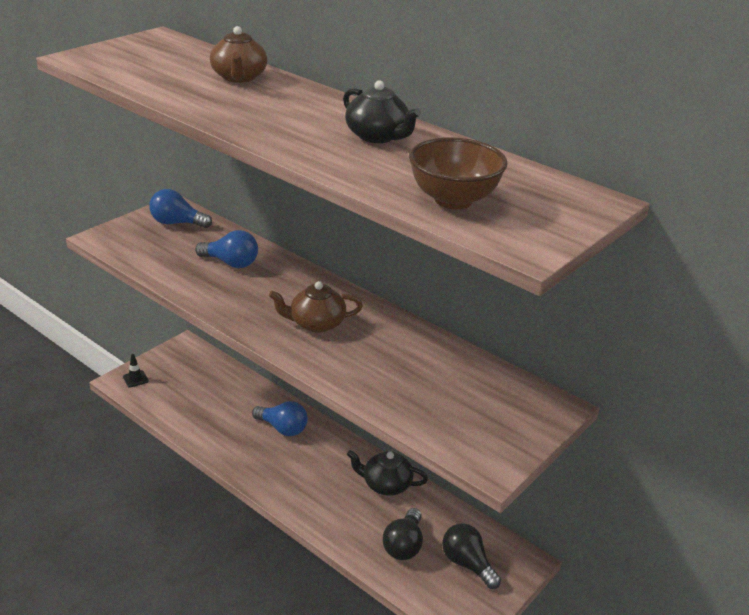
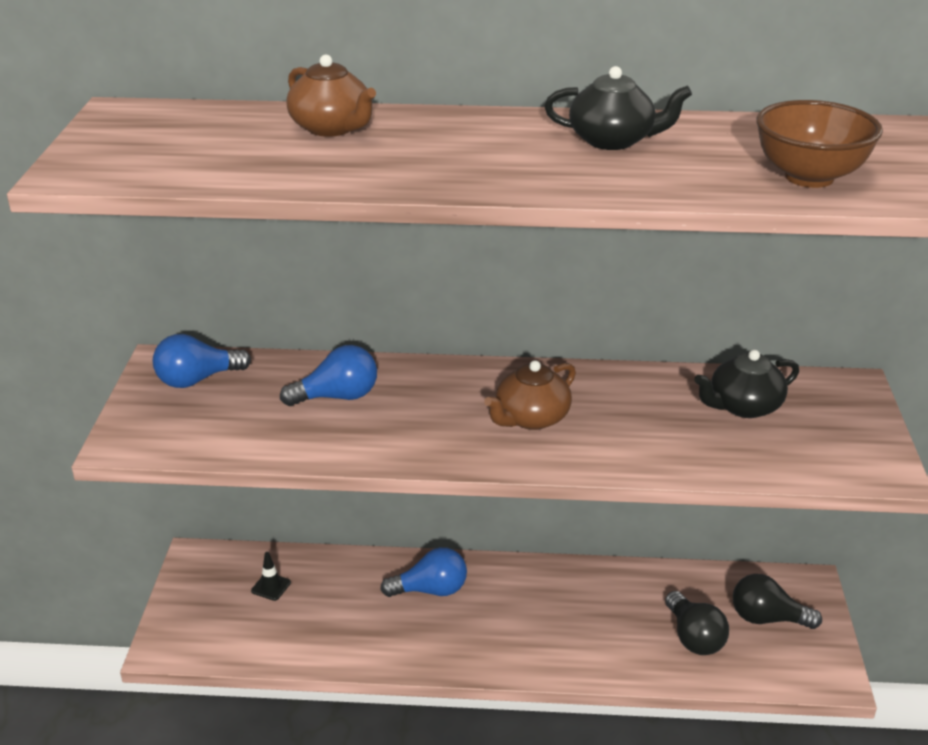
camera: 35 degrees left, 0 degrees up
black traffic cone [123,354,149,388] -> black traffic cone moved to [251,552,291,601]
black teapot [347,450,428,496] -> black teapot moved to [694,350,799,418]

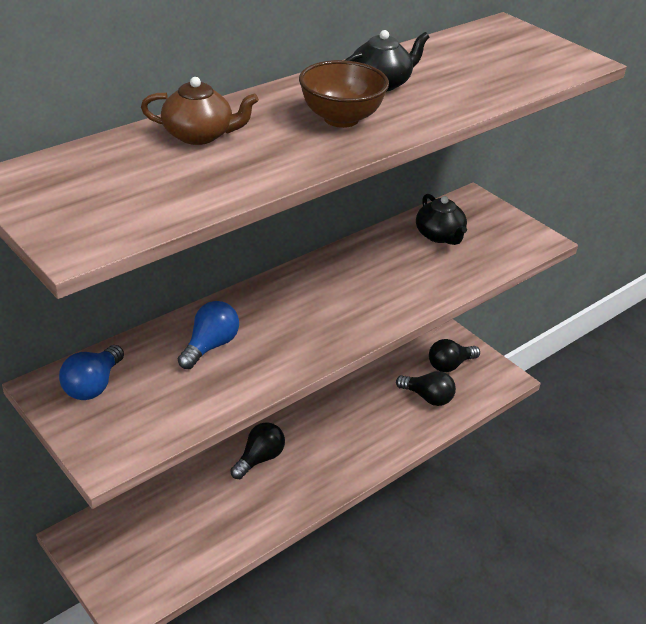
camera: 45 degrees left, 5 degrees up
black traffic cone [251,552,291,601] -> none
blue light bulb [380,547,467,597] -> black light bulb [230,422,285,479]
brown teapot [484,360,576,430] -> none
black teapot [694,350,799,418] -> black teapot turned 45 degrees counterclockwise [416,194,467,245]
brown bowl [756,100,883,188] -> brown bowl moved to [299,60,389,128]

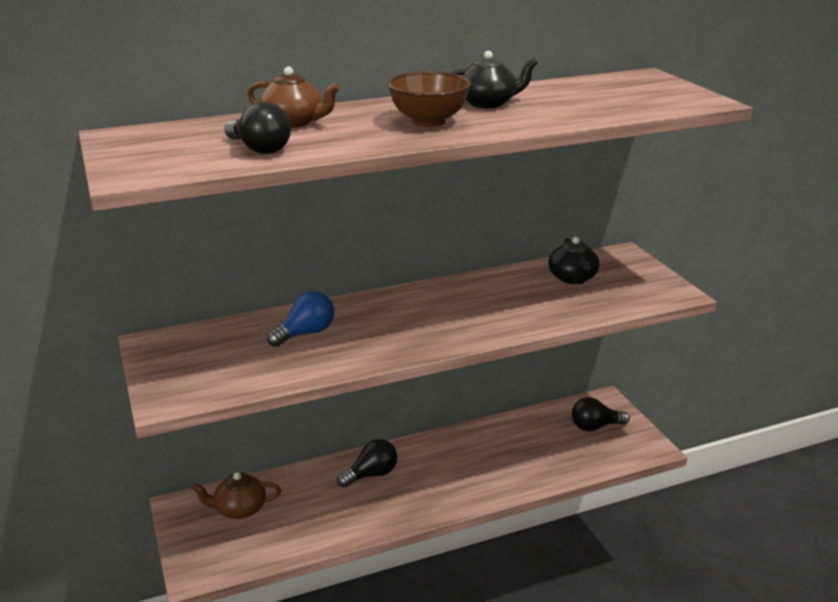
camera: 20 degrees right, 10 degrees down
blue light bulb [59,345,124,400] -> none
black light bulb [396,371,456,406] -> black light bulb moved to [224,102,291,154]
none -> brown teapot [191,472,281,519]

